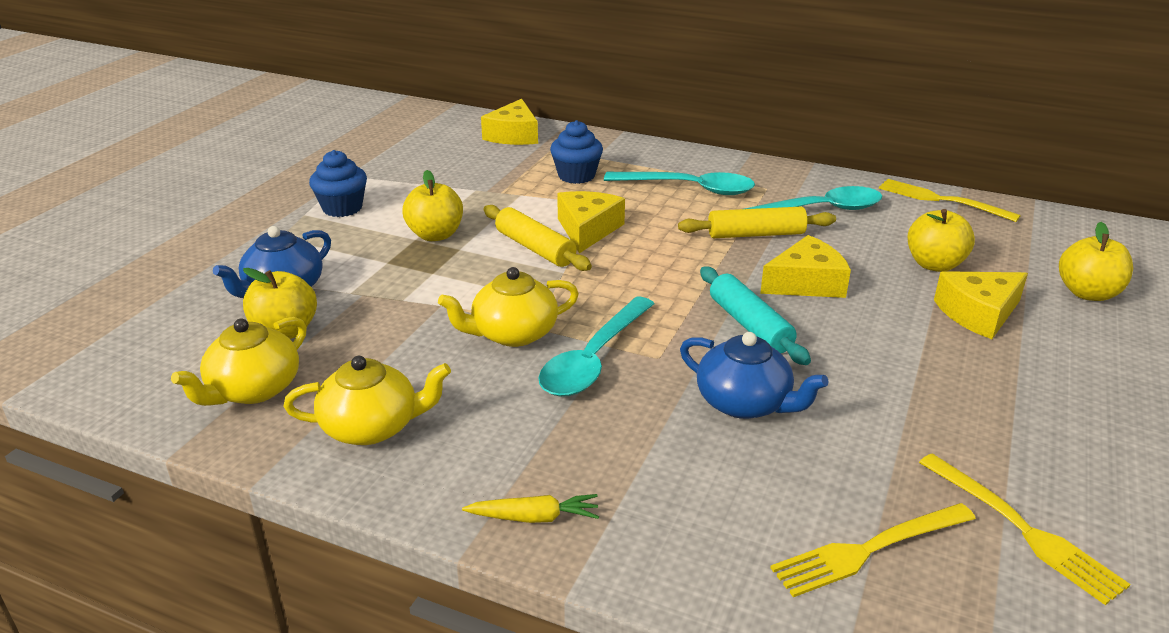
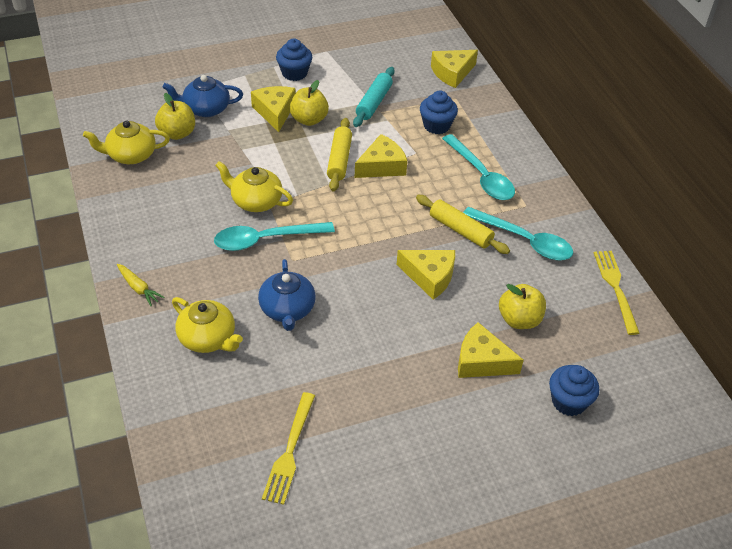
camera: 45 degrees right, 15 degrees up
yellow teapot [283,356,451,445] -> yellow teapot moved to [172,297,243,353]
turquoise rolling pin [700,266,811,365] -> turquoise rolling pin moved to [353,67,395,127]
yellow fork [770,503,976,597] -> none
yellow apple [1059,222,1133,301] -> blue cupcake [549,365,599,416]
none -> yellow cheese [251,86,295,132]

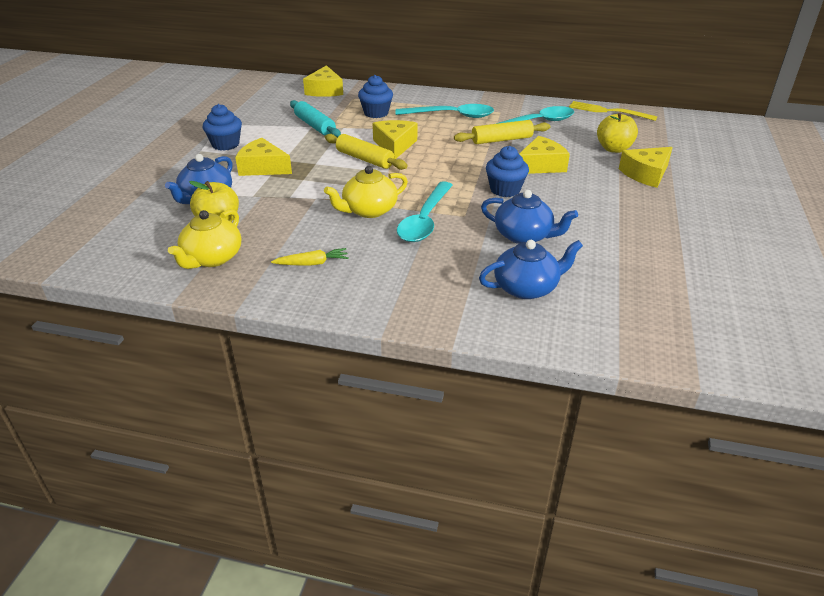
camera: 55 degrees left, 10 degrees down
yellow carrot [117,264,165,306] -> yellow carrot moved to [271,248,349,266]
yellow teapot [172,297,243,353] -> blue teapot [479,240,583,299]
yellow fork [262,392,315,505] -> none
yellow apple [290,80,329,126] -> none
blue cupcake [549,365,599,416] -> blue cupcake moved to [486,146,529,197]

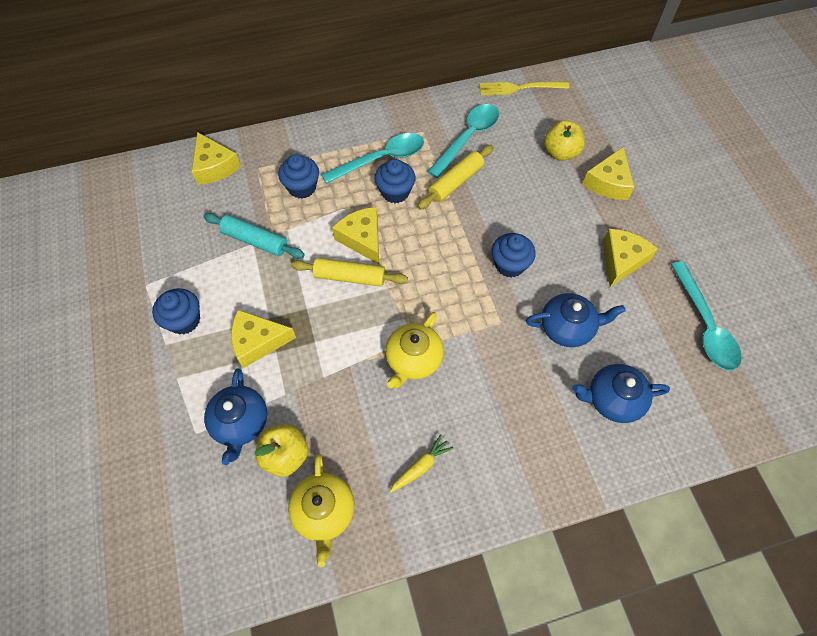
camera: 30 degrees left, 25 degrees up
turquoise spoon [397,181,453,242] -> turquoise spoon moved to [671,261,742,371]
blue teapot [479,240,583,299] -> blue teapot turned 135 degrees counterclockwise [572,364,670,423]
yellow cheese [519,136,570,174] -> yellow cheese moved to [603,229,658,287]
none -> blue cupcake [375,159,416,203]

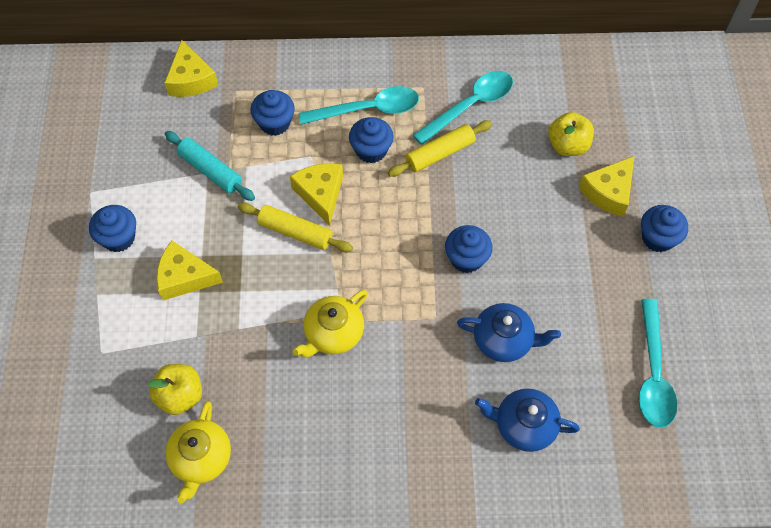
camera: 15 degrees right, 0 degrees up
blue teapot [204,369,267,465] -> none
yellow carrot [389,434,453,493] -> none
yellow fork [479,82,570,96] -> none
yellow cheese [603,229,658,287] -> none
none -> blue cupcake [641,205,688,252]

